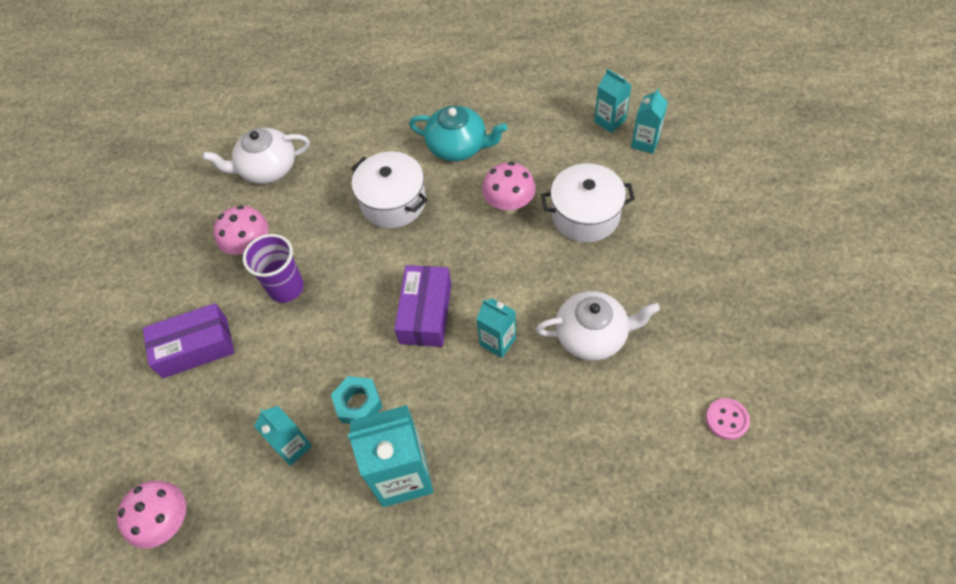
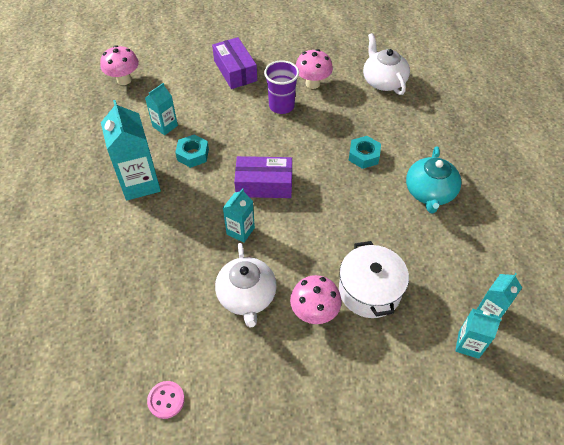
camera: 80 degrees right, 5 degrees down
white pot [351,151,428,228] -> turquoise nut [349,136,381,169]
pink mushroom [482,162,536,214] -> pink mushroom moved to [290,275,342,324]

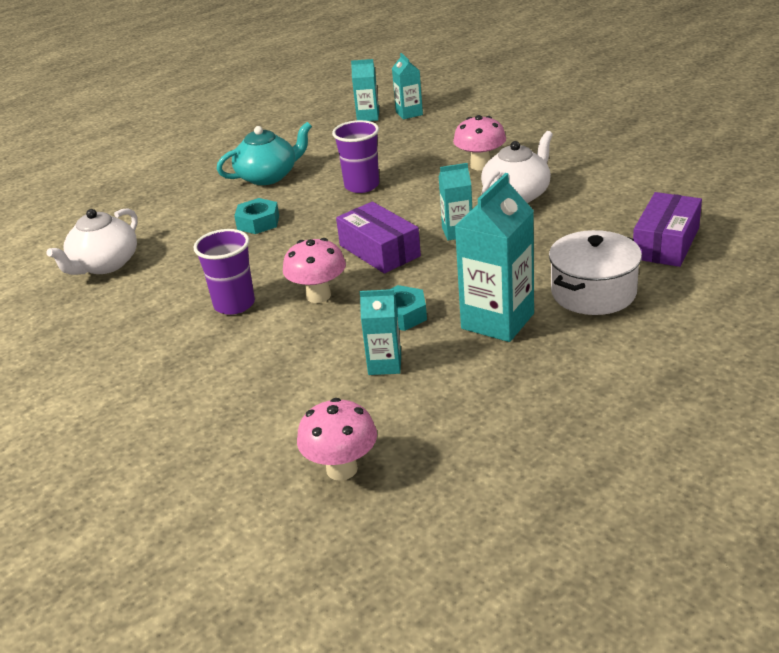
camera: 125 degrees left, 20 degrees down
pink button [147,381,185,419] -> none
purple box [212,37,257,89] -> purple box moved to [633,192,702,267]
pink mushroom [296,49,333,89] -> pink mushroom moved to [283,238,346,303]
white pot [339,241,409,318] -> white pot moved to [549,230,642,315]
none -> purple cup [332,120,379,193]

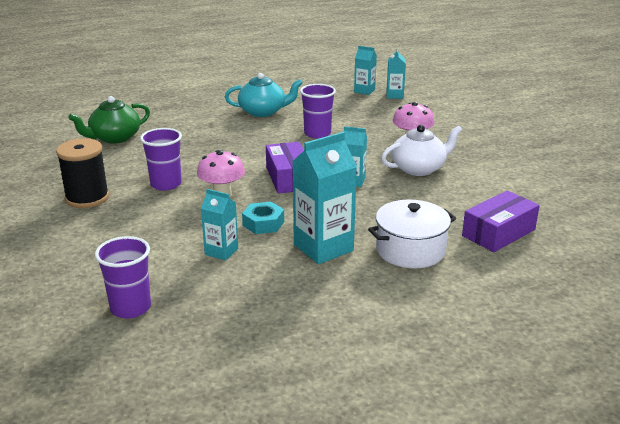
camera: 20 degrees right, 5 degrees down
white teapot [47,208,138,275] -> green teapot [68,96,150,144]
turquoise nut [234,198,279,234] -> none
pink mushroom [297,398,377,481] -> purple cup [95,236,151,319]
none -> black spool [56,138,109,208]

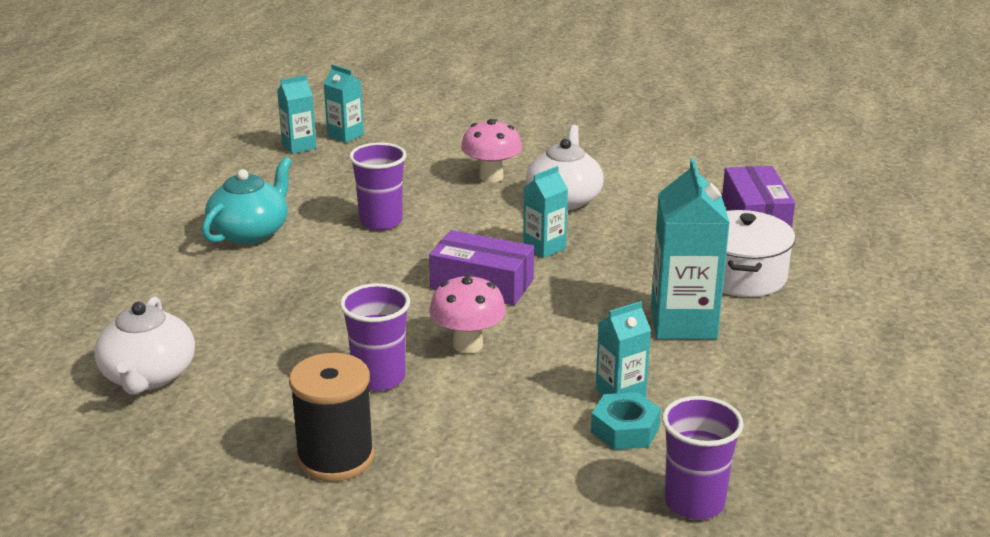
camera: 55 degrees left, 0 degrees up
green teapot [68,96,150,144] -> white teapot [94,297,195,395]
turquoise nut [242,202,284,234] -> turquoise nut moved to [591,392,661,450]

